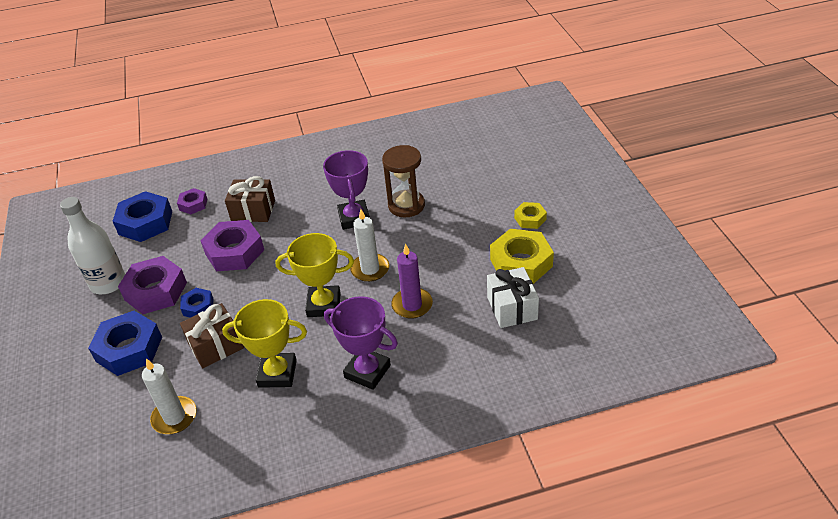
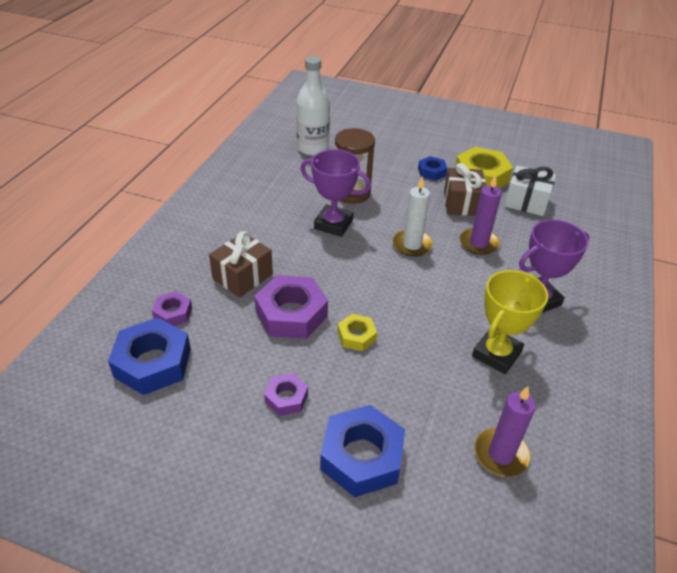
camera: 60 degrees left, 0 degrees up
white bottle [60,197,125,294] -> white bottle moved to [296,56,330,156]
purple nut [118,256,187,314] -> purple nut [264,373,308,416], size x0.54
white candle [142,358,197,434] -> purple candle [474,386,536,477]
blue nut [180,288,213,318] -> blue nut moved to [418,156,447,181]
brown gift [180,303,244,368] -> brown gift moved to [444,163,486,216]
yellow trophy [276,233,354,317] -> none
yellow nut [514,202,547,229] -> yellow nut moved to [338,314,377,351]

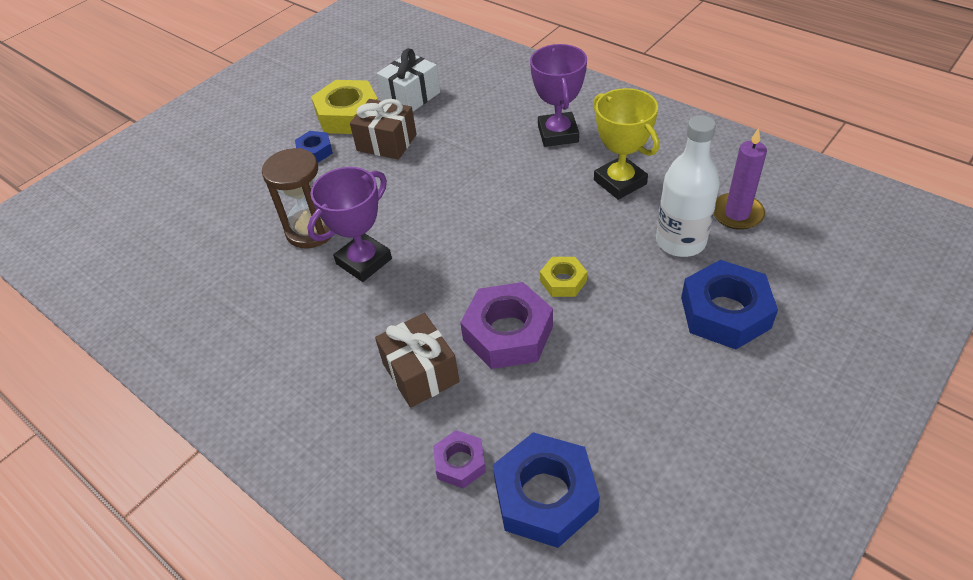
camera: 65 degrees left, 5 degrees up
purple nut [264,373,308,416] -> none
white bottle [296,56,330,156] -> white bottle moved to [656,115,720,257]
white candle [393,176,433,257] -> none
purple candle [460,175,502,255] -> none

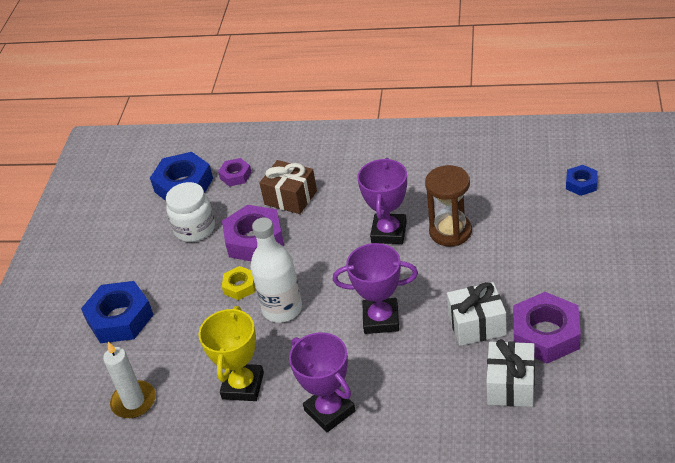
camera: 150 degrees right, 5 degrees down
blue nut [295,131,333,163] -> blue nut moved to [566,165,598,196]
yellow nut [311,80,378,134] -> purple nut [513,292,581,364]
brown gift [350,99,416,160] -> white gift [447,282,507,346]
yellow trophy [593,88,659,200] -> yellow trophy turned 75 degrees clockwise [198,306,264,401]
white bottle [656,115,720,257] -> white bottle moved to [251,217,302,323]
purple candle [714,128,767,230] -> white candle [103,342,156,418]
none -> white jar [166,182,215,242]
none -> purple trophy [333,243,418,334]

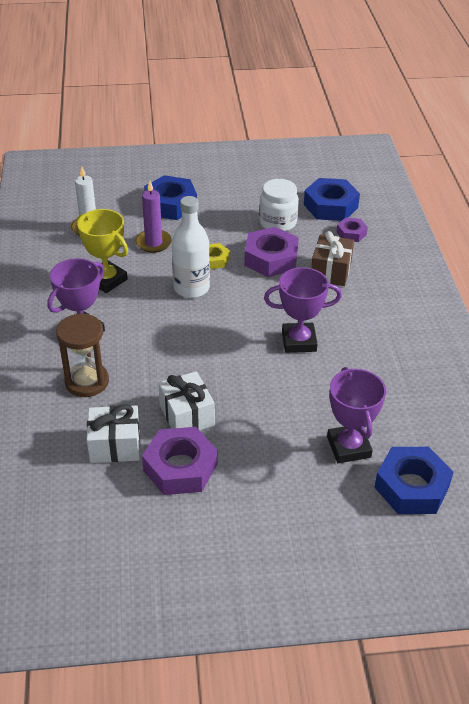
camera: 70 degrees right, 0 degrees up
yellow trophy [198,306,264,401] -> yellow trophy turned 45 degrees clockwise [77,209,128,293]
purple trophy [333,243,418,334] -> purple trophy moved to [327,367,386,463]
brown hourglass [425,165,472,246] -> brown hourglass moved to [56,313,109,397]
blue nut [566,165,598,196] -> blue nut [374,447,453,514], size x1.87
none -> purple candle [135,181,172,253]

